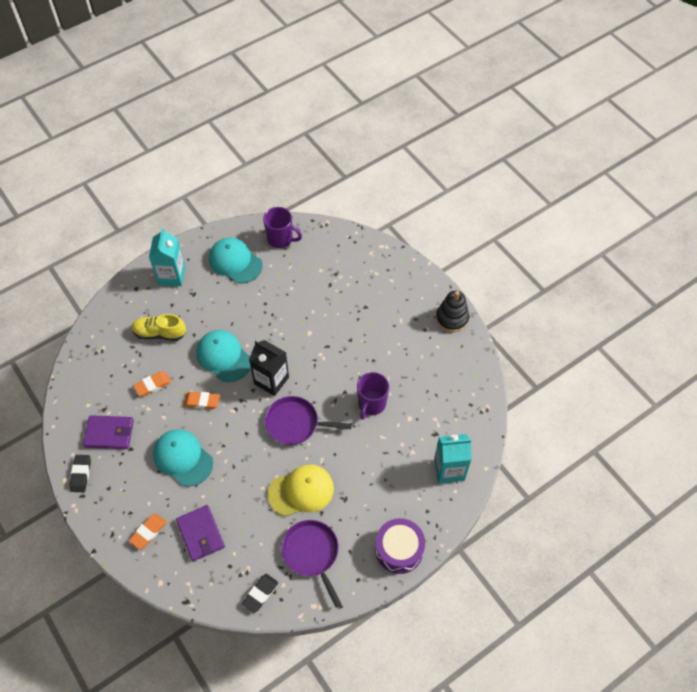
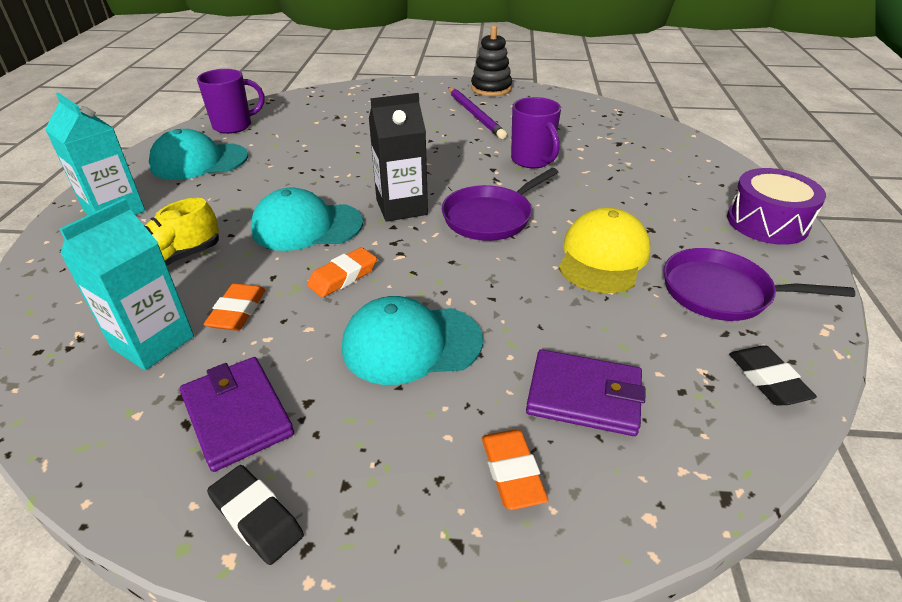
camera: 50 degrees left, 20 degrees down
purple wallet [83,415,134,449] -> purple wallet turned 75 degrees counterclockwise [180,357,294,472]
turquoise carton [434,434,472,483] -> turquoise carton moved to [60,198,194,370]
none -> purple pencil [448,87,507,139]

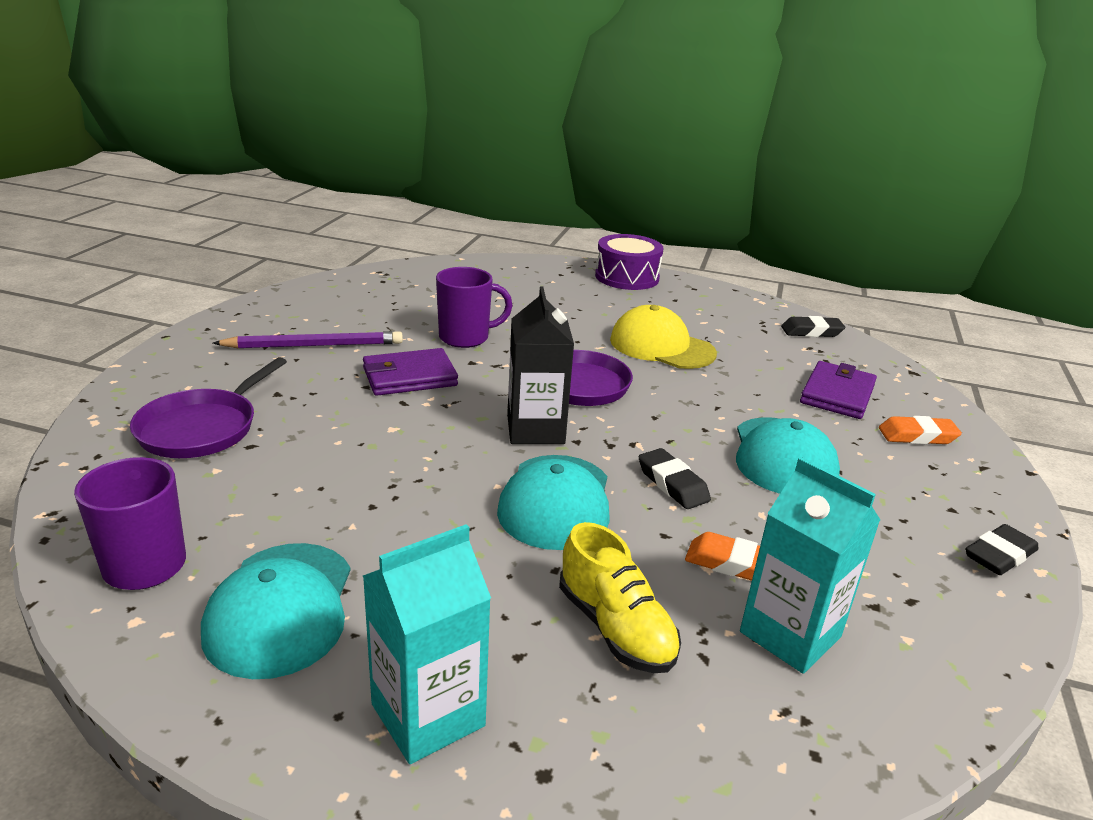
camera: 80 degrees left, 10 degrees down
purple wallet [180,357,294,472] -> purple wallet moved to [363,348,458,396]
orange eraser [307,247,377,297] -> black eraser [639,448,711,509]
black stacking toy [471,25,512,96] -> none
purple pan [664,248,855,321] -> purple pan moved to [130,357,287,458]

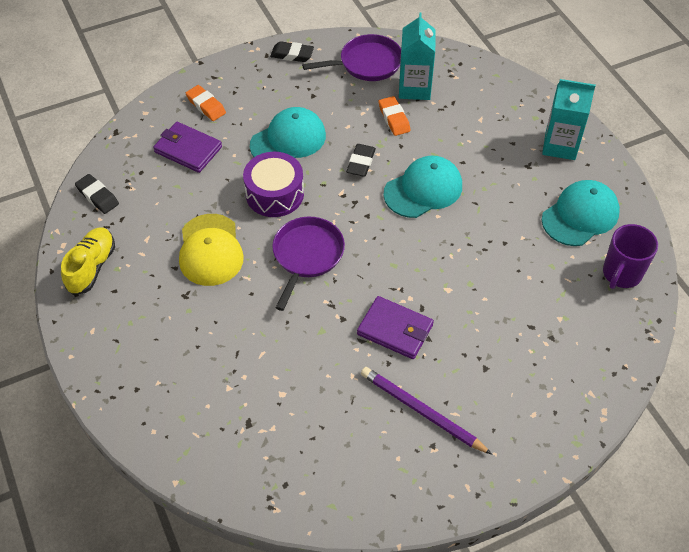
camera: 130 degrees left, 25 degrees up
purple pan [130,357,287,458] -> purple pan moved to [302,34,401,81]
purple mug [436,267,513,348] -> none
black carton [507,287,574,444] -> none
yellow shoe [559,522,681,673] -> yellow shoe moved to [61,228,115,295]
purple drum [595,234,664,290] -> purple drum moved to [243,152,304,217]
purple wallet [800,361,877,419] -> purple wallet turned 45 degrees clockwise [153,122,222,173]

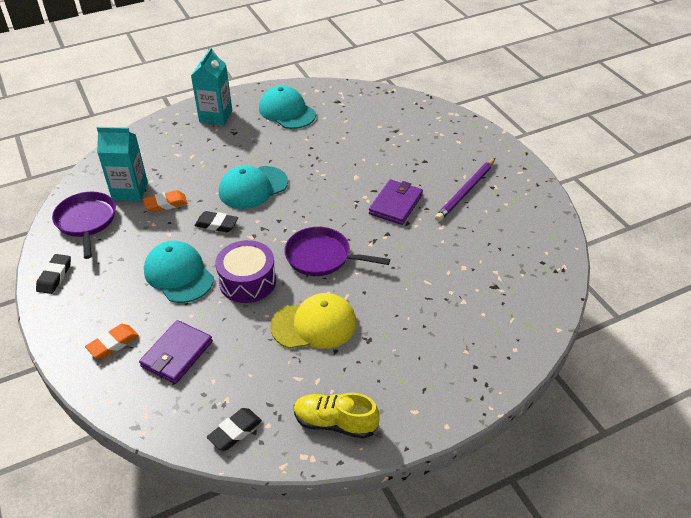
camera: 90 degrees left, 10 degrees down
turquoise cap [383,156,462,218] -> turquoise cap turned 90 degrees counterclockwise [219,166,288,209]
purple mug [603,224,658,289] -> none

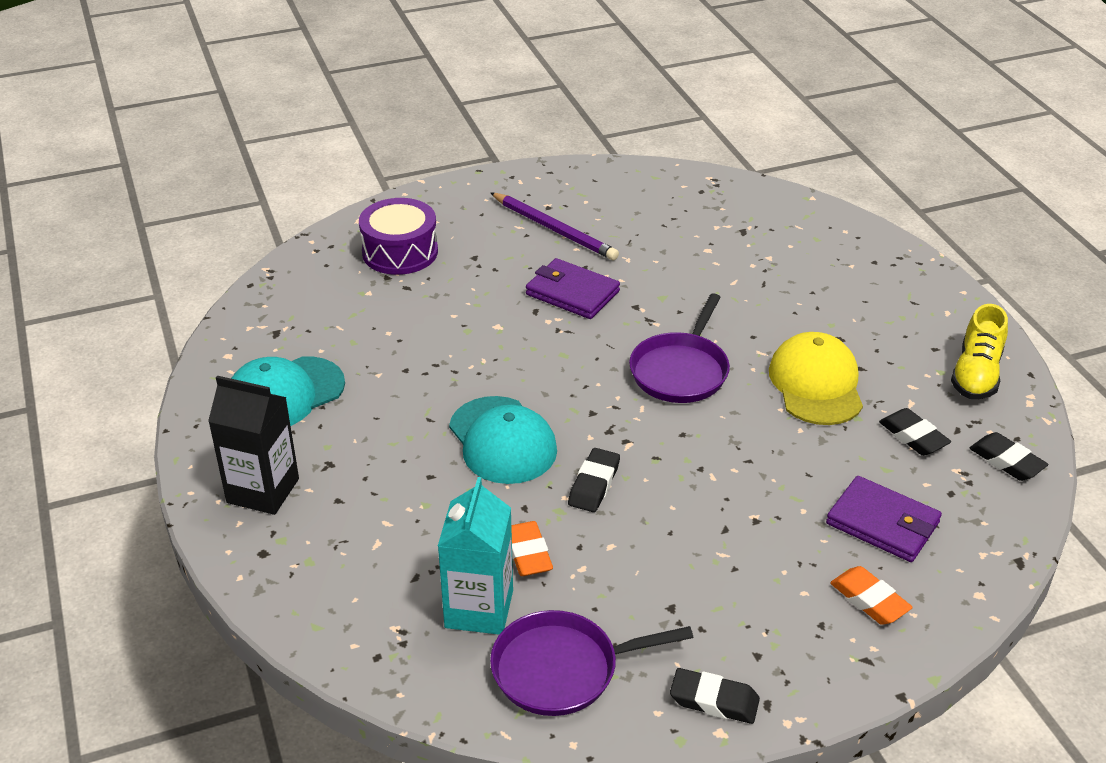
camera: 85 degrees left, 5 degrees down
turquoise cap [144,241,214,303] -> none
turquoise carton [191,48,232,125] -> black carton [208,376,299,515]
purple drum [215,240,276,303] -> purple drum moved to [359,198,438,275]
none -> black eraser [879,408,951,456]

